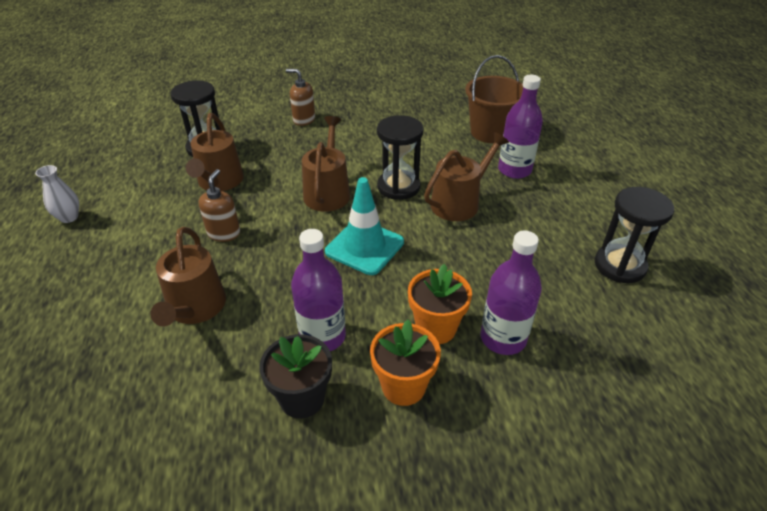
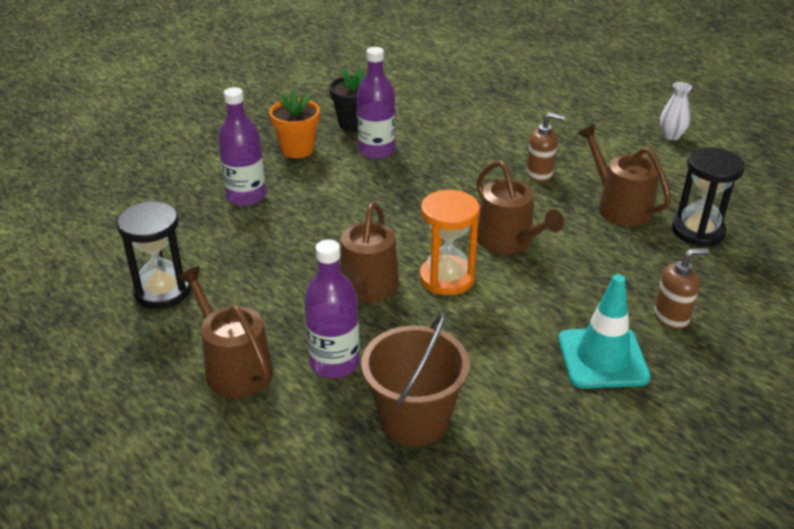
camera: 145 degrees right, 5 degrees down
brown watering can [150,227,226,326] -> brown watering can moved to [177,266,273,398]
brown soap dispenser [199,169,240,242] -> brown soap dispenser turned 60 degrees counterclockwise [526,113,565,182]
turquoise traffic cone [325,177,404,275] -> turquoise traffic cone moved to [558,274,651,388]
black hourglass [377,115,424,200] -> orange hourglass [420,190,480,295]
orange flower pot [408,264,472,344] -> none

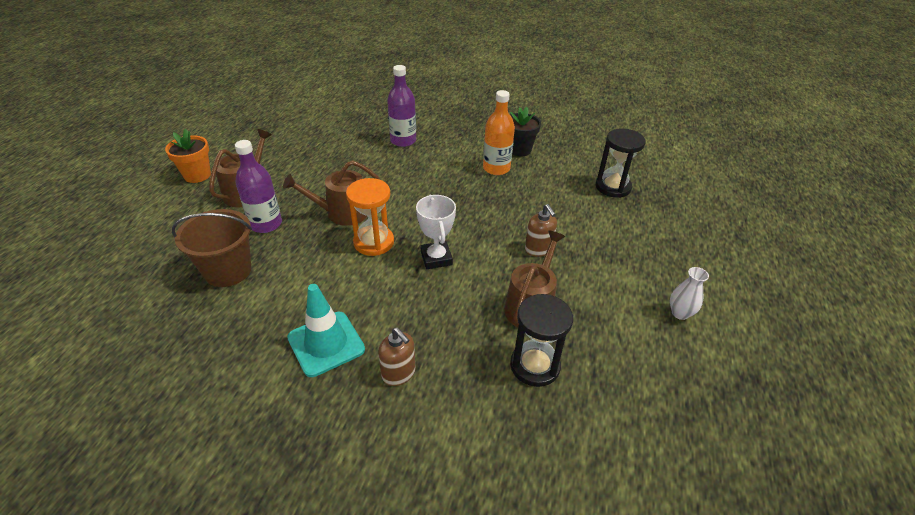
camera: 60 degrees right, 5 degrees up
black hourglass [117,201,191,309] -> black hourglass moved to [596,129,646,198]
orange flower pot [269,90,320,158] -> orange flower pot moved to [165,129,211,183]
purple bottle [357,47,395,159] -> orange bottle [483,90,515,175]
brown watering can [477,161,564,254] -> white trophy [416,195,456,269]

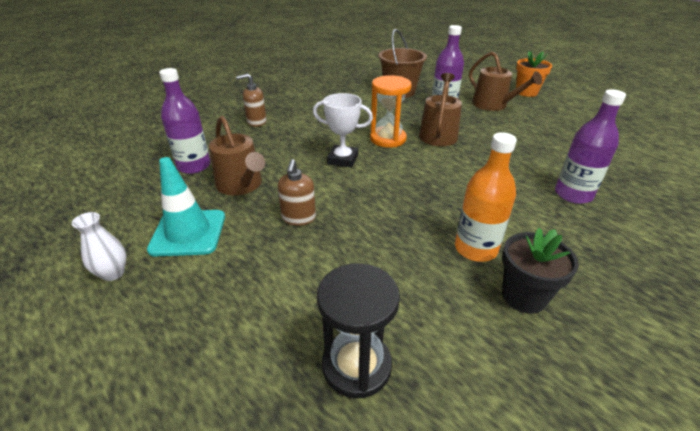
camera: 120 degrees right, 5 degrees down
turquoise traffic cone [287,284,365,377] -> turquoise traffic cone moved to [147,157,225,256]
black hourglass [510,294,573,387] -> purple bottle [159,68,211,174]
brown soap dispenser [525,204,557,257] -> brown soap dispenser turned 90 degrees counterclockwise [278,159,316,226]

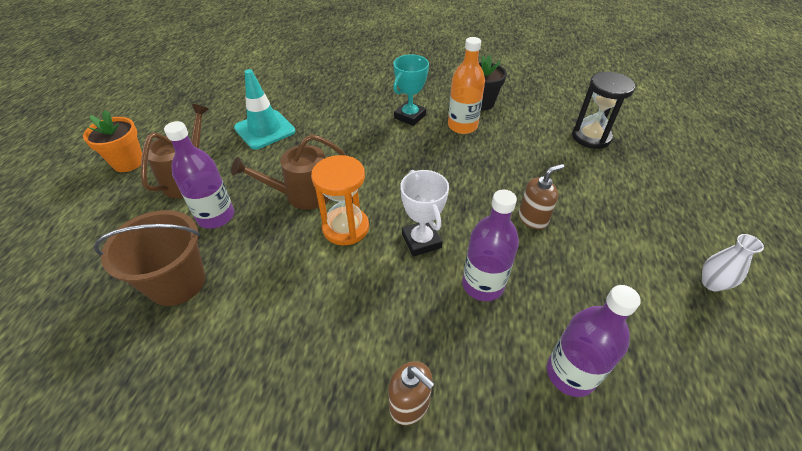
camera: 125 degrees left, 10 degrees up
turquoise traffic cone [147,157,225,256] -> turquoise traffic cone moved to [234,69,295,150]
brown watering can [209,116,265,195] -> none
purple bottle [555,89,626,204] -> purple bottle moved to [462,189,519,301]
none -> turquoise trophy [393,54,429,126]

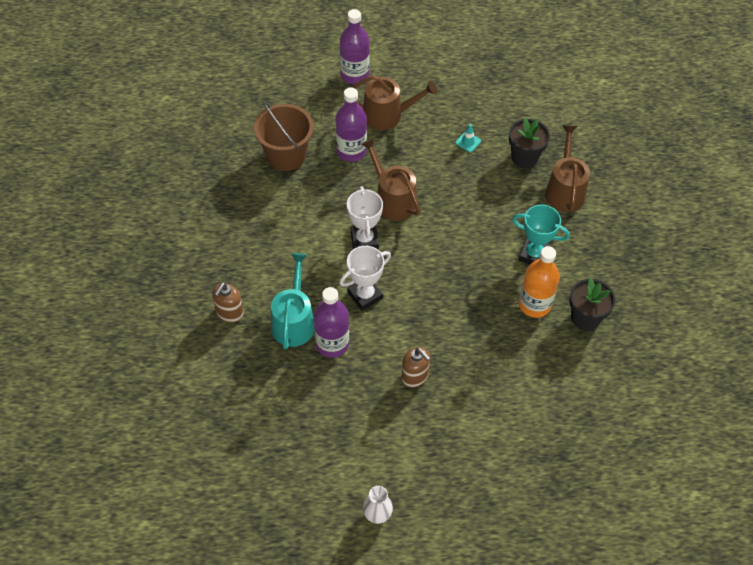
camera: 75 degrees right, 10 degrees up
orange flower pot [83,110,142,172] -> none
turquoise traffic cone [234,69,295,150] -> turquoise traffic cone [455,124,481,152], size x0.43
orange hourglass [311,155,369,245] -> white trophy [347,186,383,249]
purple bottle [547,285,641,397] -> purple bottle moved to [340,9,370,84]
black hourglass [572,72,635,149] -> none
none -> turquoise watering can [271,253,314,350]
none -> black flower pot [509,118,550,168]
none -> brown watering can [545,126,590,212]

